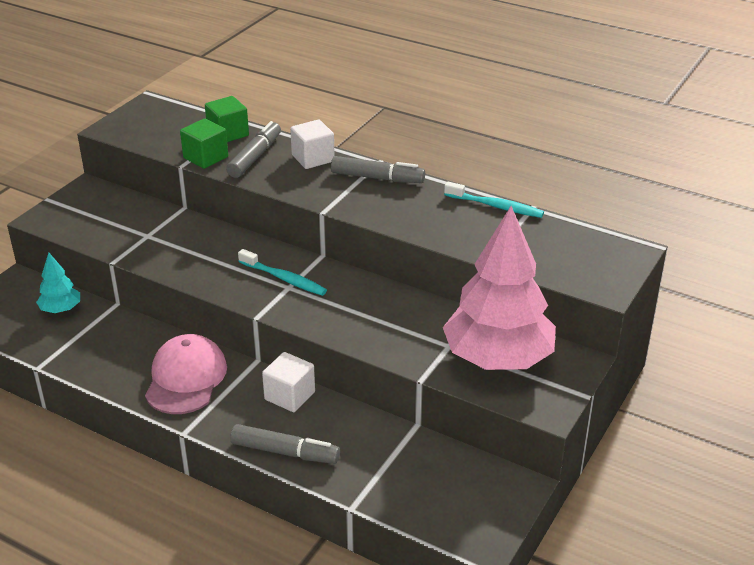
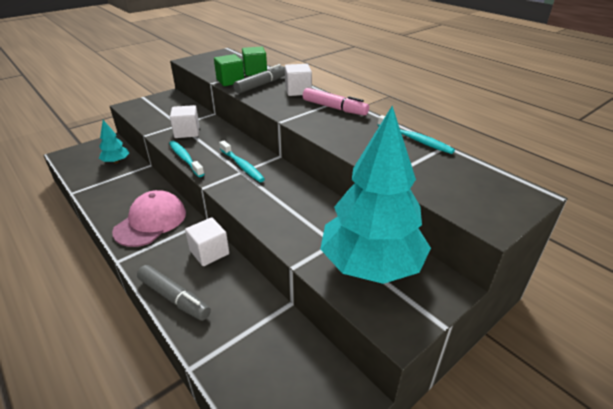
camera: 20 degrees right, 0 degrees up
grey marker [331,156,425,183] -> pink marker [303,88,369,116]
pink tree [443,206,556,370] -> turquoise tree [320,106,431,284]
none -> turquoise toothbrush [169,141,204,177]
none -> white cube [170,105,199,138]

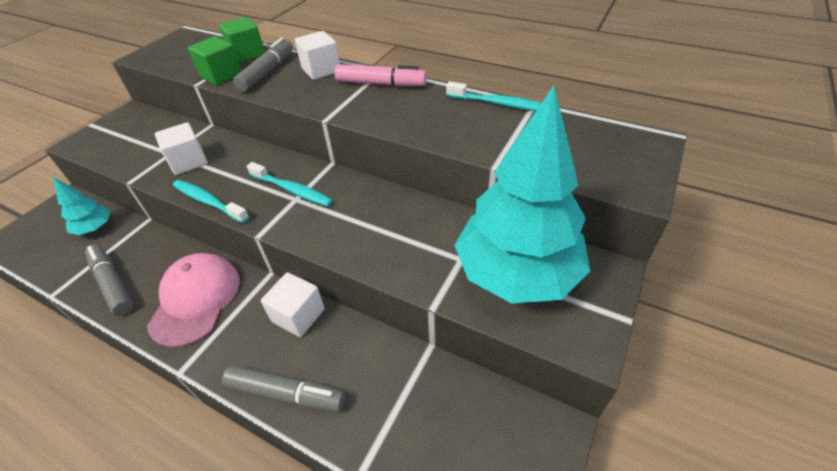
camera: 20 degrees left, 10 degrees up
none -> grey marker [85,245,134,316]

